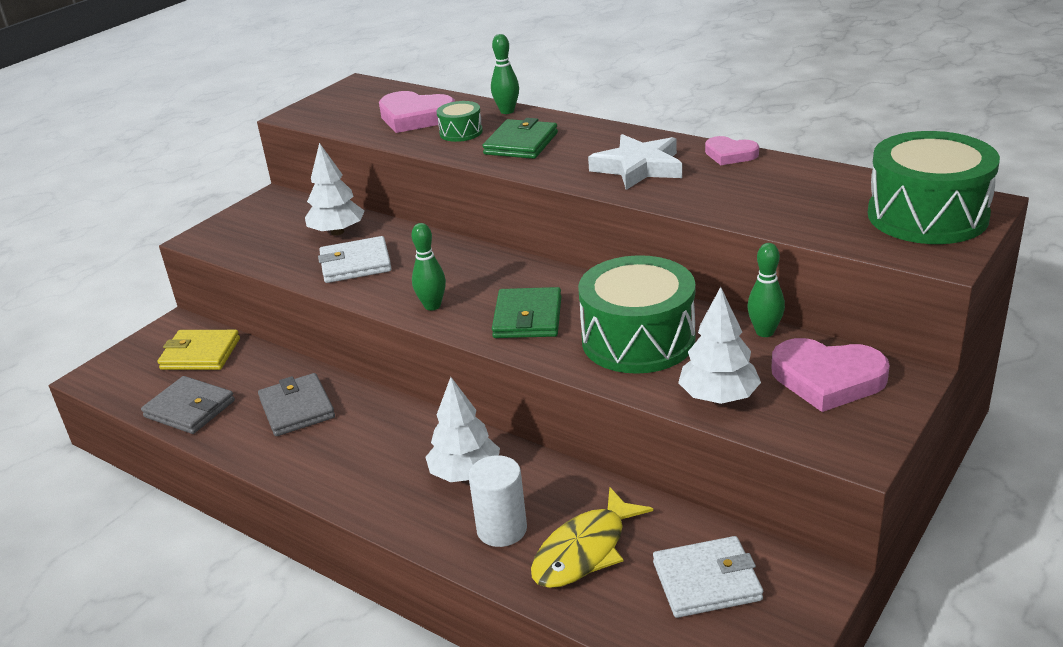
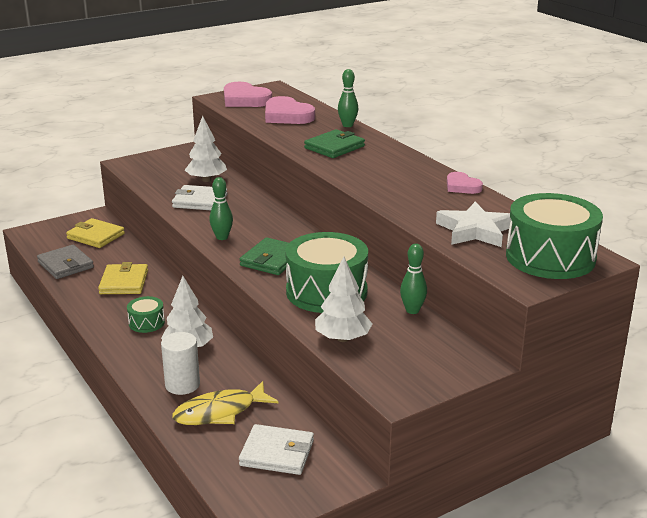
camera: 20 degrees right, 5 degrees down
grey wallet [258,373,335,436] -> yellow wallet [98,262,148,294]
green drum [437,101,483,142] -> green drum moved to [127,296,165,333]
white star [588,134,682,190] -> white star moved to [436,202,511,247]
pink heart [771,338,890,412] -> pink heart moved to [224,82,272,107]

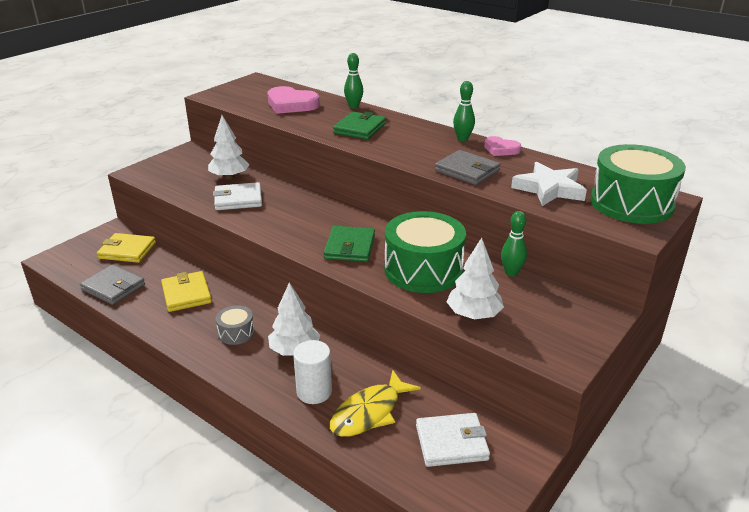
camera: 20 degrees left, 5 degrees up
green drum [127,296,165,333] -> grey drum [216,305,255,345]
green bowling pin [209,177,233,240] -> green bowling pin moved to [453,81,475,141]
pink heart [224,82,272,107] -> none
none -> grey wallet [435,150,500,185]

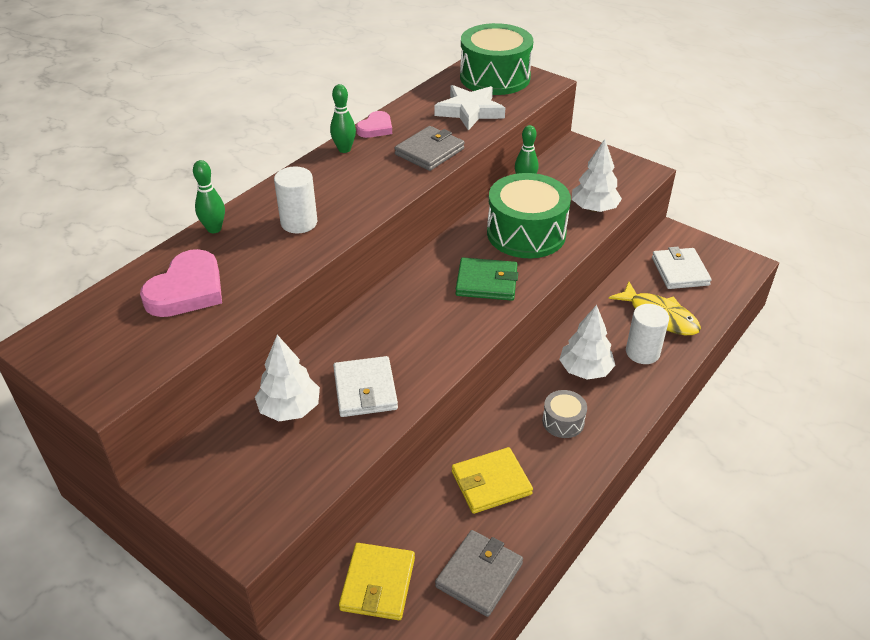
camera: 90 degrees left, 10 degrees up
green wallet [333,112,386,139] -> white cylinder [274,166,317,234]

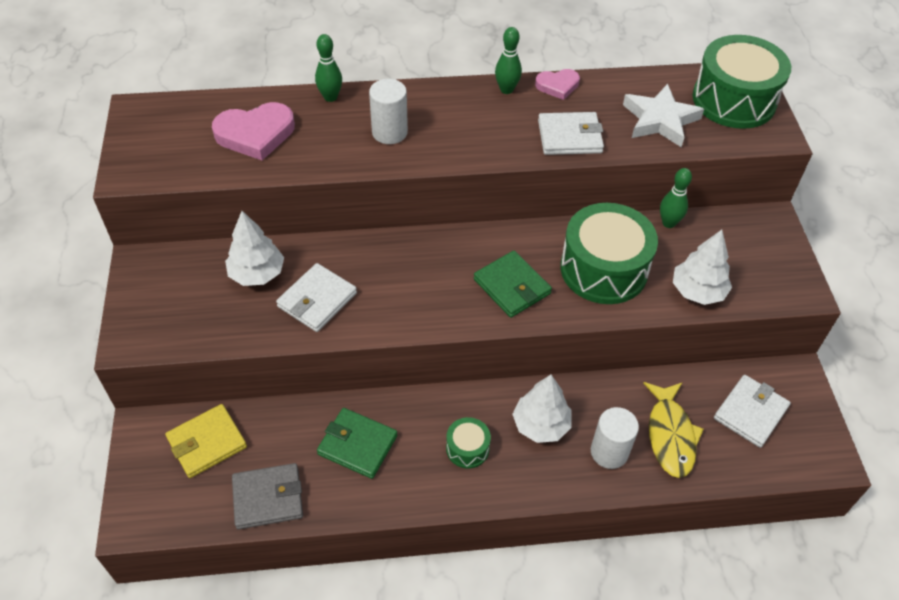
camera: 45 degrees right, 10 degrees up
grey wallet [394,126,465,171] -> white wallet [538,112,604,155]
yellow wallet [452,447,533,514] -> green wallet [317,408,397,479]
grey drum [542,390,587,438] -> green drum [446,417,491,468]

